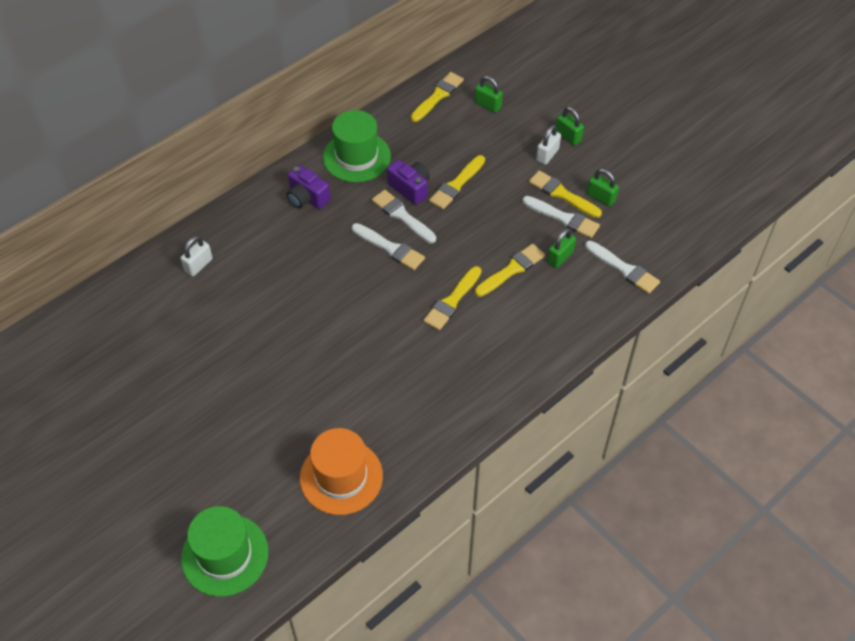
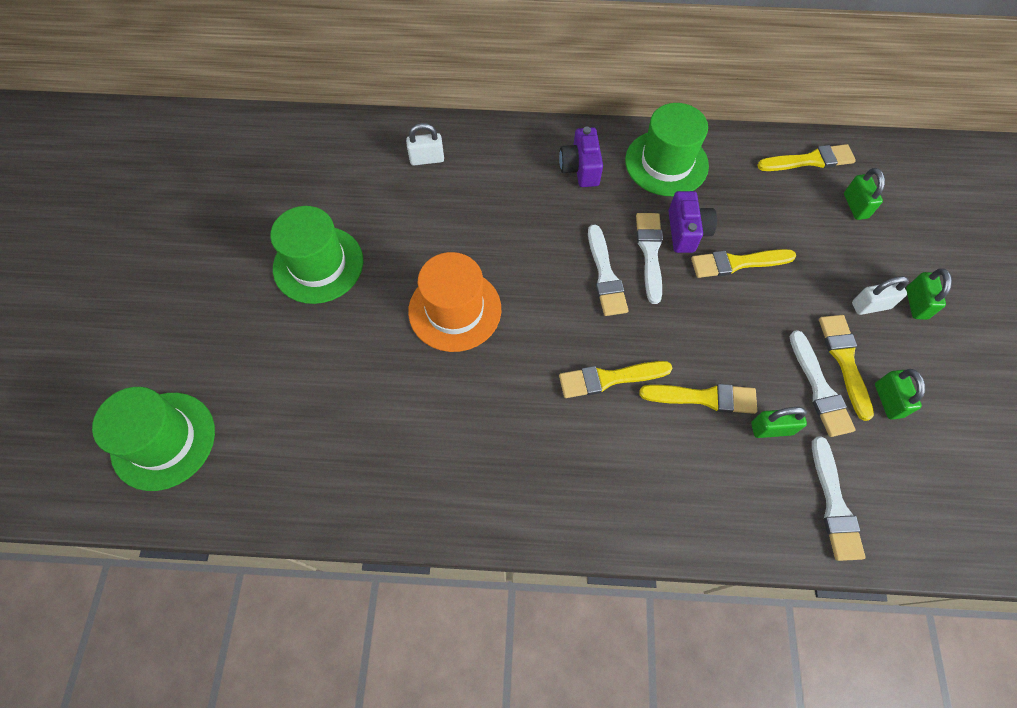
camera: 45 degrees right, 10 degrees up
orange hat [300,428,383,515] -> orange hat moved to [408,252,501,352]
none -> green hat [270,206,363,304]

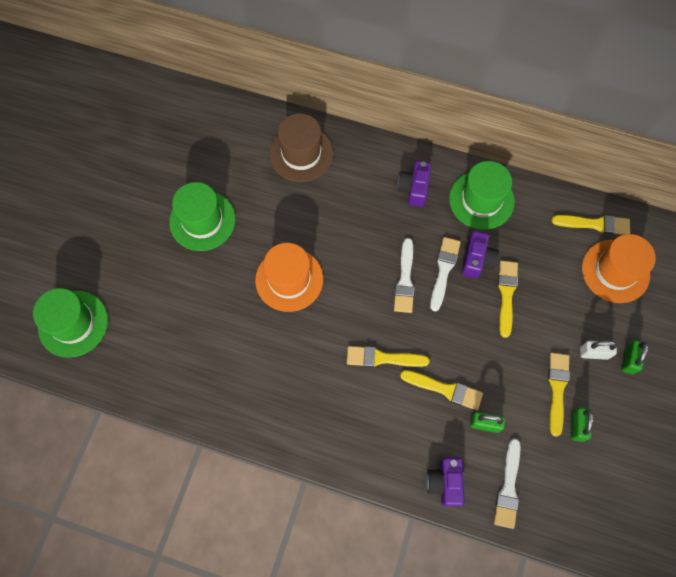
camera: 15 degrees right, 5 degrees up
white padlock [406,123,444,166] -> brown hat [270,113,333,182]
yellow brush [691,249,796,278] -> yellow brush turned 90 degrees clockwise [498,261,518,338]
white brush [789,330,856,437] -> none
green padlock [844,168,885,220] -> orange hat [582,234,656,303]
none -> purple camera [426,457,465,507]

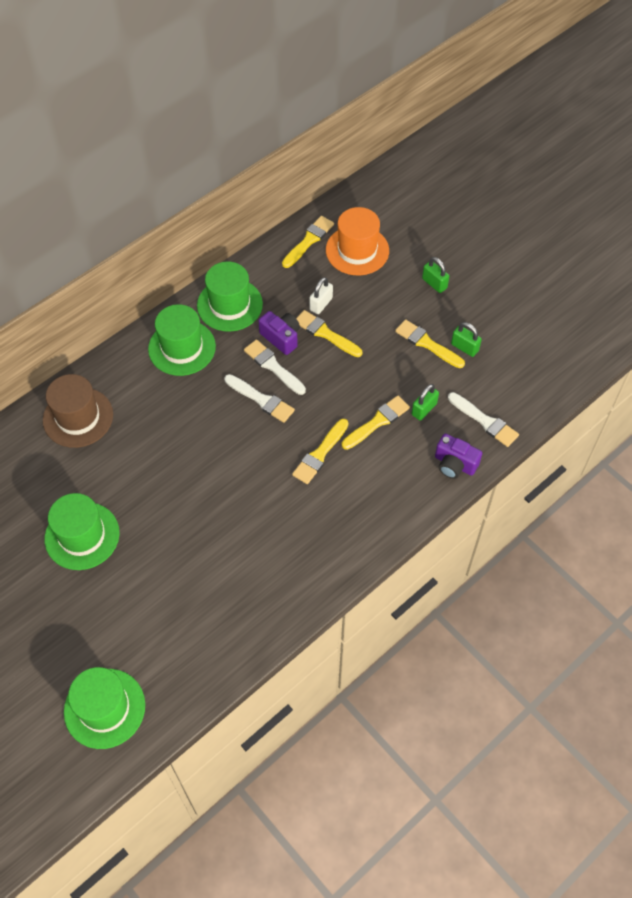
camera: 60 degrees left, 10 degrees down
orange hat [255,243,323,312] -> none
purple camera [398,161,431,207] -> green hat [148,304,216,376]
white padlock [580,341,617,360] -> white padlock moved to [309,277,333,314]

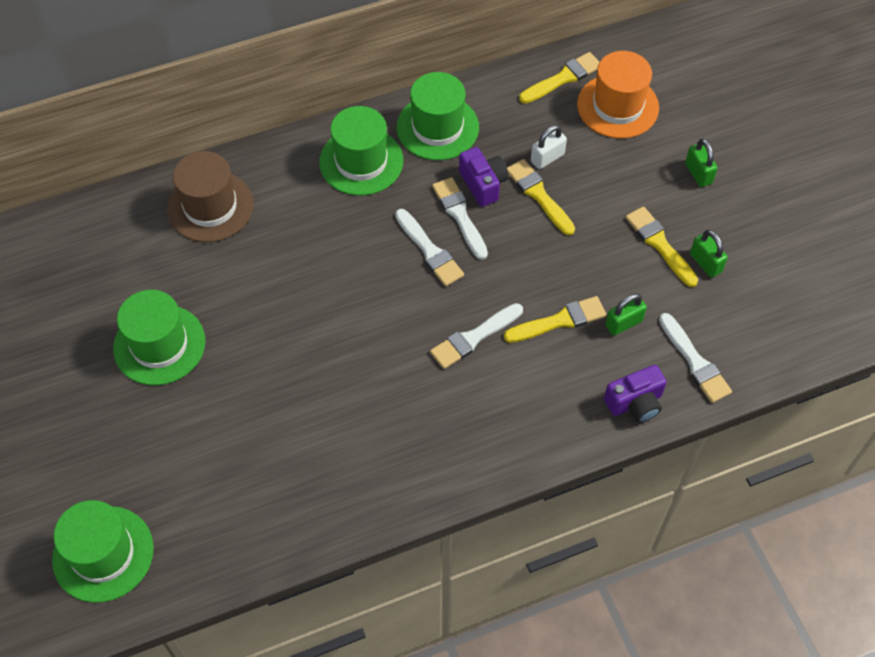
camera: 20 degrees right, 0 degrees up
yellow brush [292,419,349,484] -> white brush [430,303,523,369]
purple camera [435,433,482,479] -> purple camera turned 75 degrees counterclockwise [604,365,667,423]

